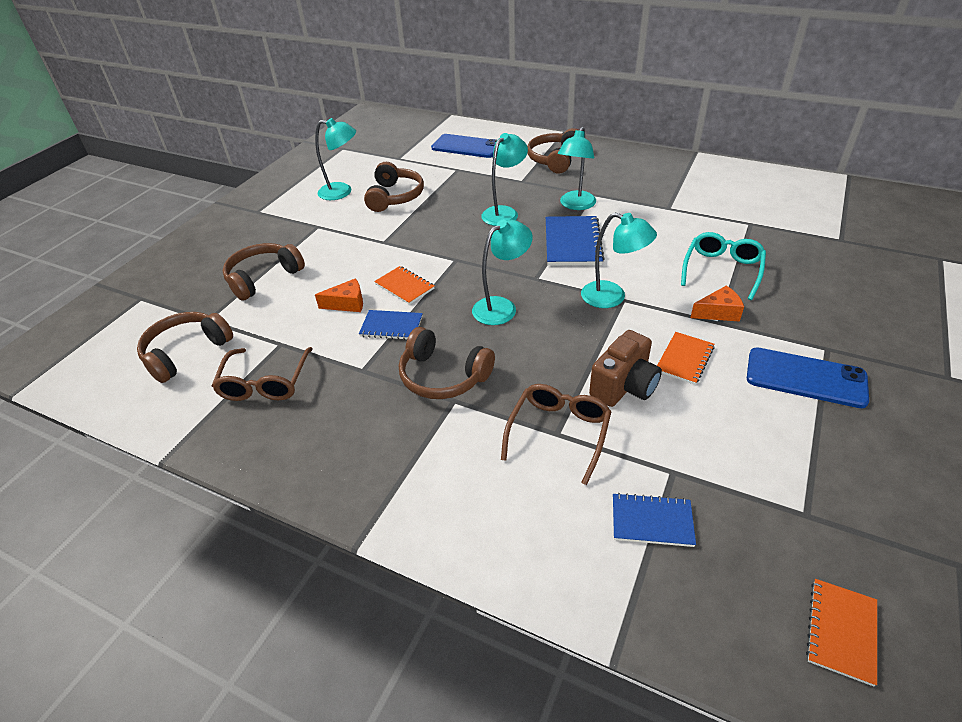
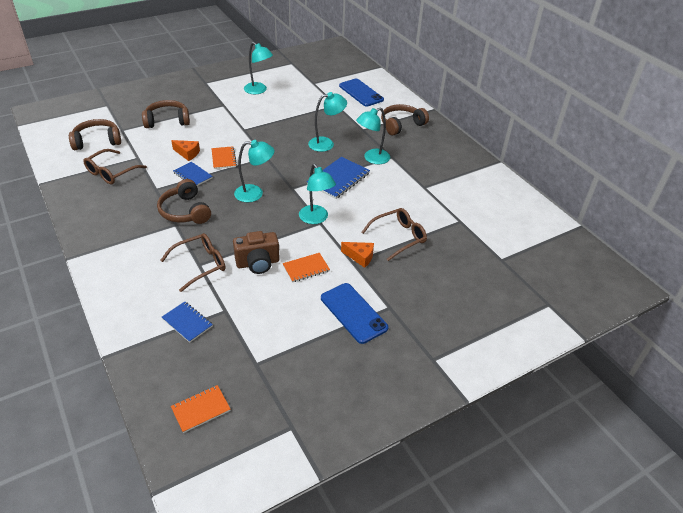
camera: 30 degrees right, 0 degrees up
brown headphones [364,162,424,212] -> none
turquoise glasses [681,232,766,300] -> brown glasses [362,208,427,261]

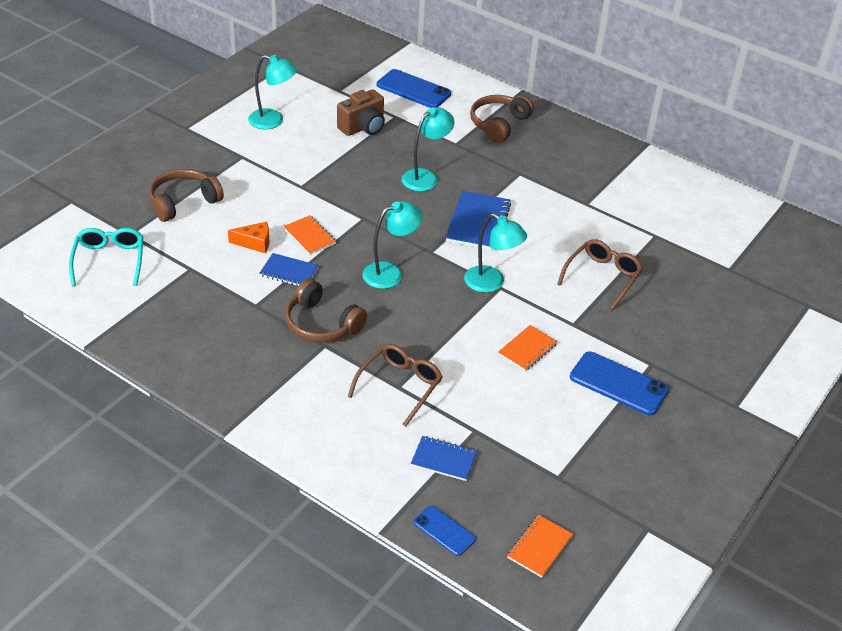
camera: 25 degrees left, 0 degrees up
brown headphones [69,119,121,150] -> turquoise glasses [69,228,143,286]
brown glasses [83,149,147,184] -> none
brown camera [233,231,280,274] -> brown camera moved to [337,89,385,136]
orange cheese [341,242,374,268] -> none
turquoise lamp [356,108,390,164] -> none
none -> blue phone [414,505,476,556]

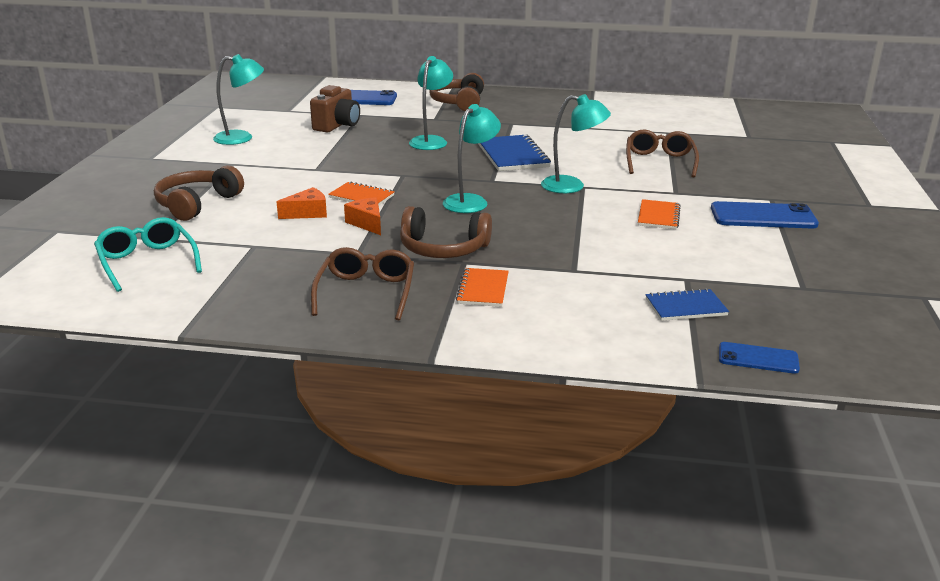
camera: 25 degrees left, 15 degrees down
blue notebook [259,253,319,286] -> orange cheese [344,197,381,235]
brown glasses [348,344,443,427] -> brown glasses moved to [311,247,414,320]
orange notebook [507,515,573,578] -> orange notebook moved to [456,268,509,307]

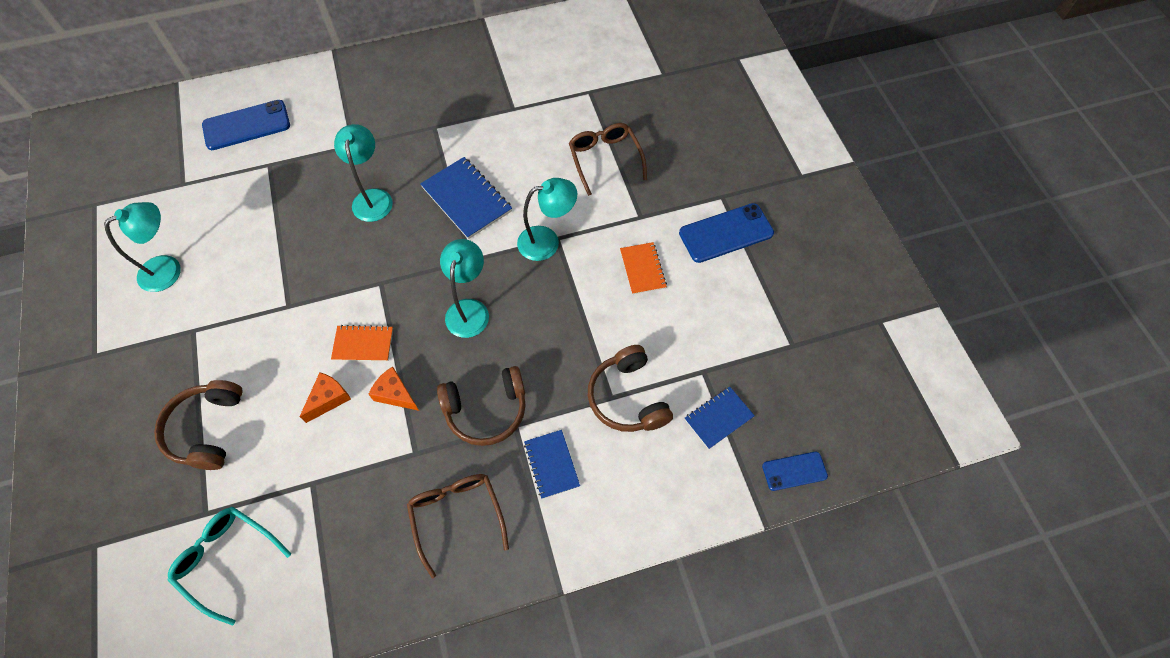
camera: 25 degrees left, 35 degrees up
brown camera [310,85,360,132] -> none
brown headphones [429,73,484,111] -> brown headphones moved to [588,345,673,432]
orange notebook [456,268,509,307] -> blue notebook [524,430,580,499]

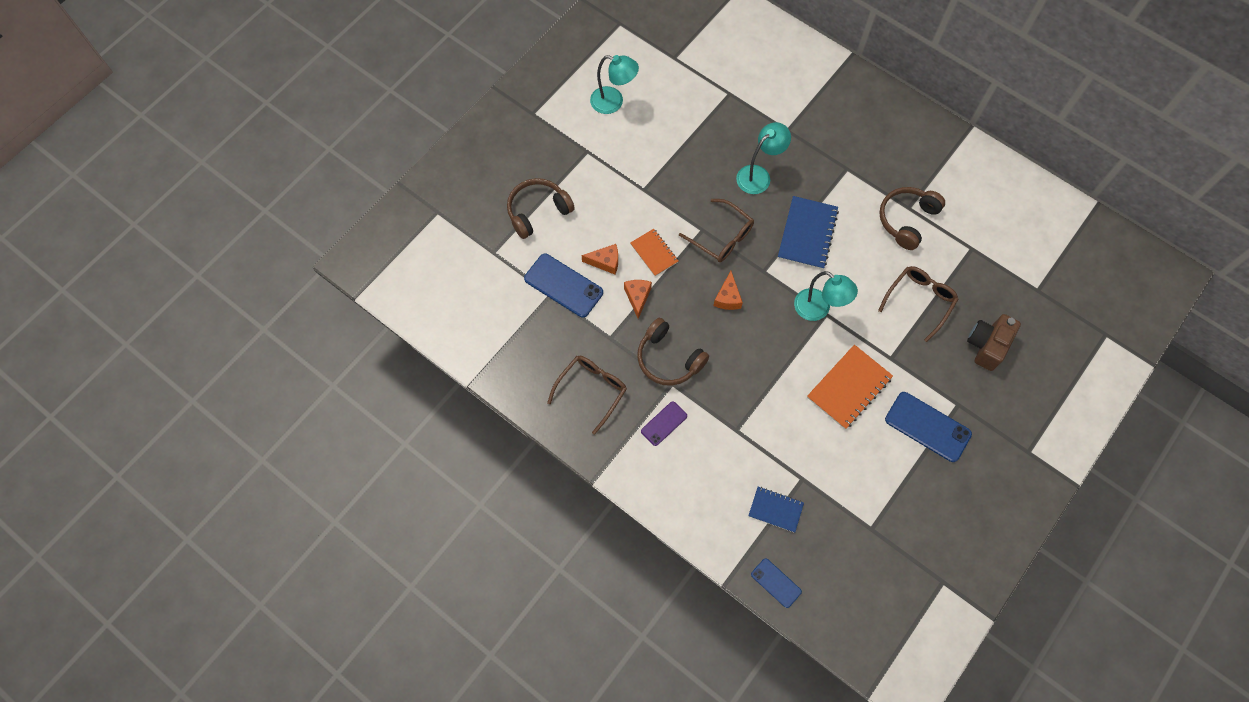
camera: 55 degrees right, 5 degrees up
turquoise glasses [167,507,291,626] -> none
blue phone [202,100,290,150] -> blue phone moved to [524,254,603,318]
turquoise lamp [440,239,489,338] -> orange cheese [713,271,743,310]
blue notebook [524,430,580,499] -> purple phone [641,401,687,446]
brown headphones [588,345,673,432] -> brown headphones moved to [879,187,945,250]
orange notebook [620,242,667,295] -> orange notebook [807,345,893,429], size x1.63
none -> brown glasses [679,199,754,262]
none -> brown camera [967,314,1021,371]

